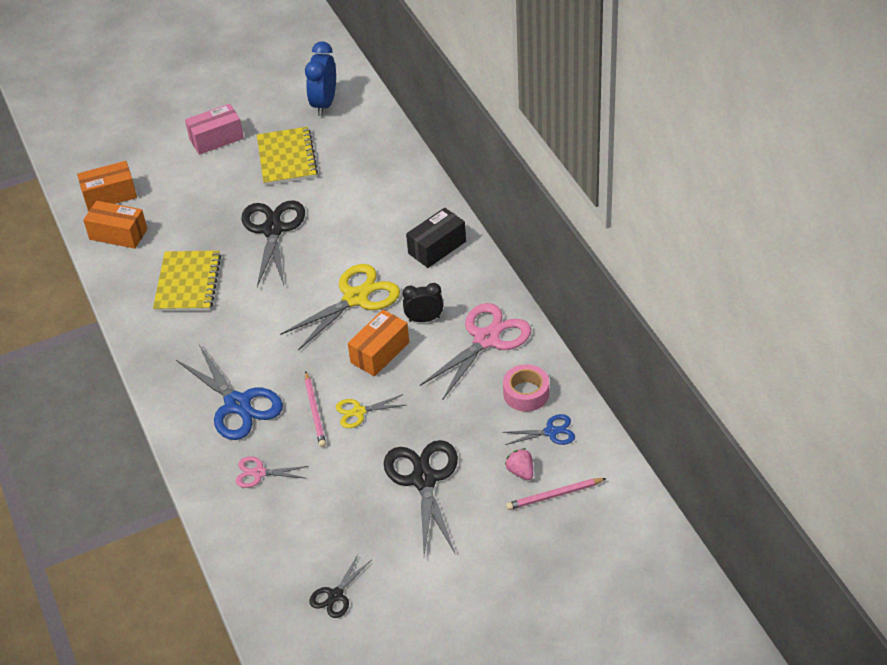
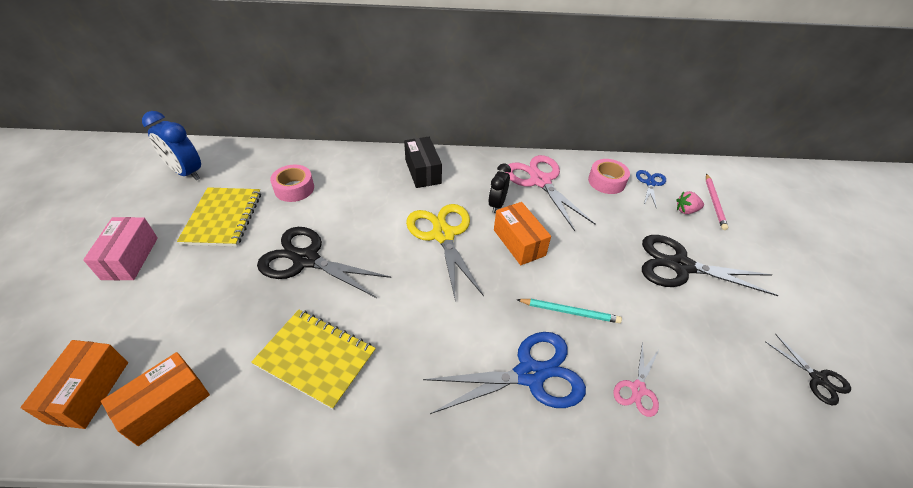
camera: 70 degrees left, 0 degrees up
yellow notebook [257,127,318,185] -> yellow notebook turned 75 degrees clockwise [177,187,261,247]
pink pencil [305,372,326,447] -> turquoise pencil [516,299,622,323]
yellow scissors [336,394,406,428] -> none
none -> pink tape [270,165,314,202]

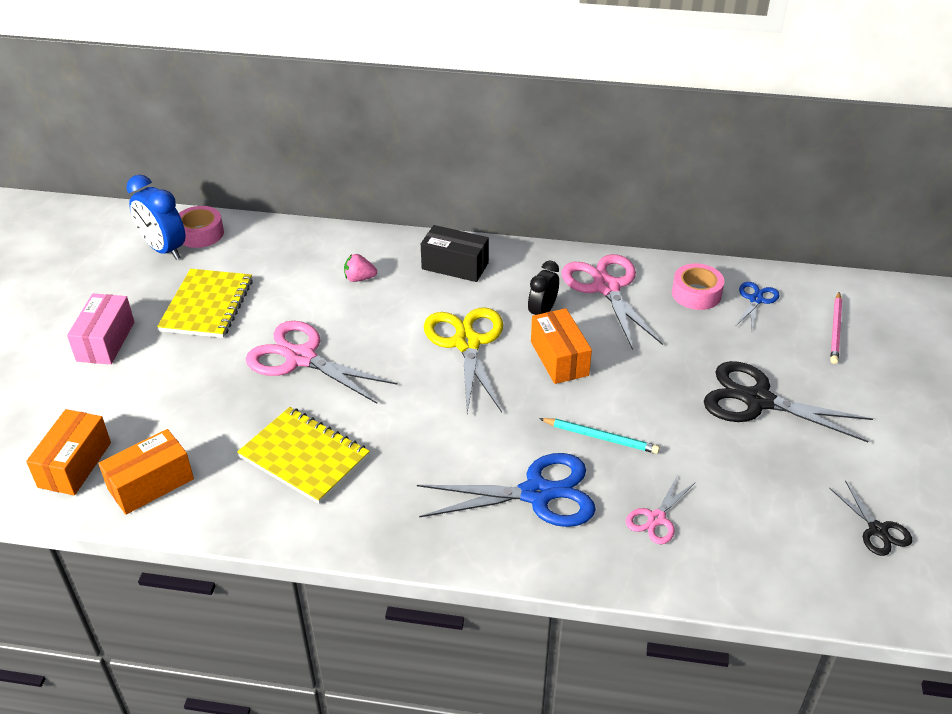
camera: 10 degrees right, 5 degrees down
black scissors [257,227,391,298] -> pink scissors [246,321,397,404]
pink tape [270,165,314,202] -> pink tape moved to [179,206,224,248]
black box [404,137,442,188] -> black box turned 60 degrees counterclockwise [421,225,489,282]
pink strawberry [677,191,704,214] -> pink strawberry moved to [344,254,377,282]

